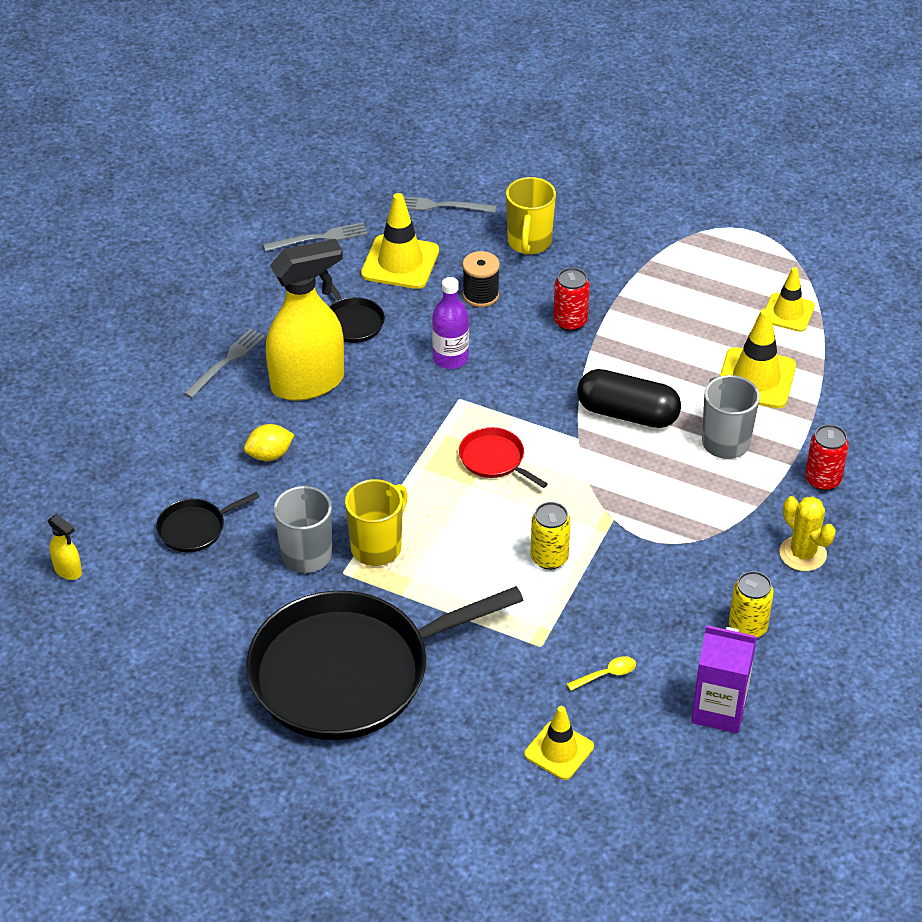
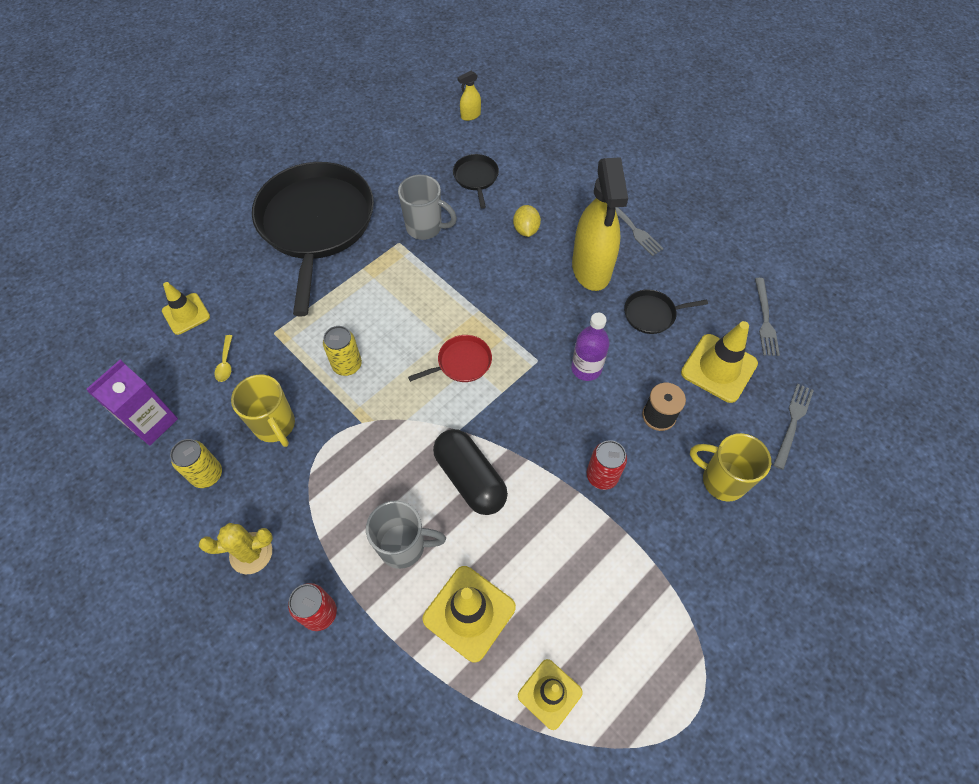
camera: 110 degrees right, 15 degrees up
yellow mug [345,479,408,566] -> yellow mug moved to [231,375,295,447]
black capsule [577,369,681,428] -> black capsule turned 75 degrees counterclockwise [433,429,508,515]

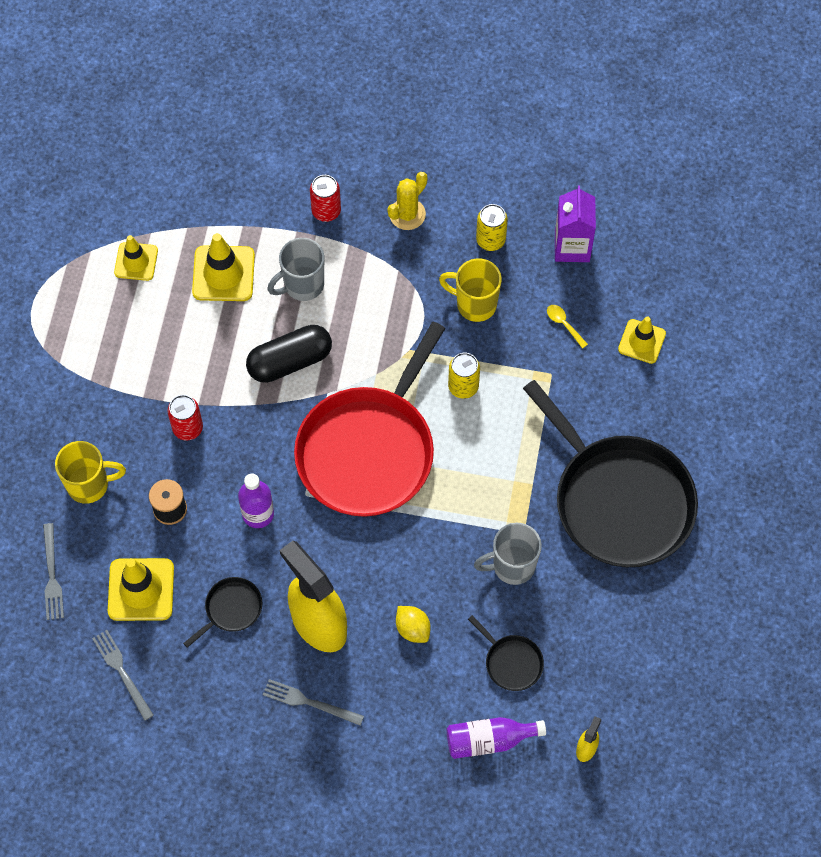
camera: 145 degrees right, 5 degrees up
red pan [408,335,492,382] -> red pan [294,322,445,517], size x2.50
black capsule [433,429,508,515] -> black capsule turned 45 degrees counterclockwise [246,325,332,383]
none -> purple bottle [447,717,546,759]

